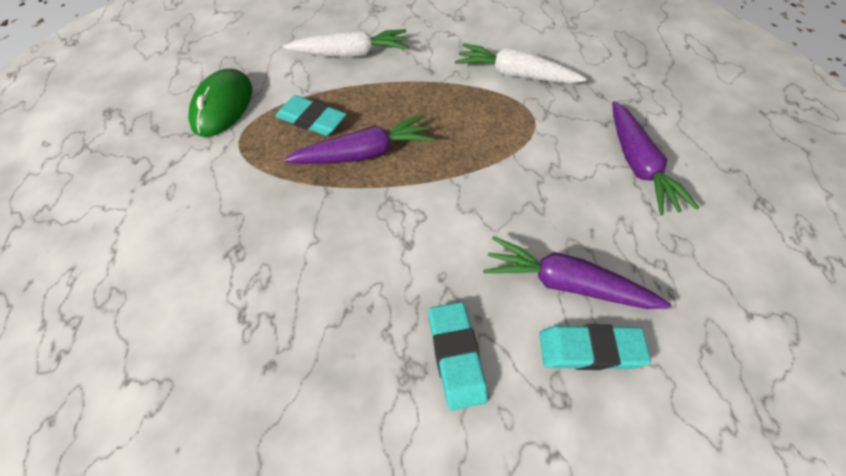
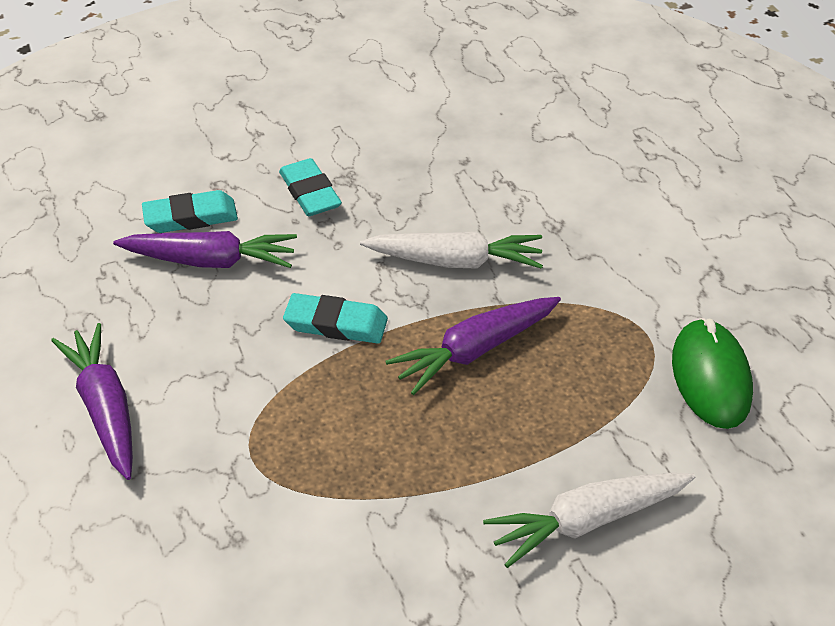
camera: 165 degrees right, 10 degrees down
turquoise eraser [275,95,347,136] -> turquoise eraser moved to [283,293,388,344]
white carrot [455,43,587,83] -> white carrot moved to [360,231,543,269]

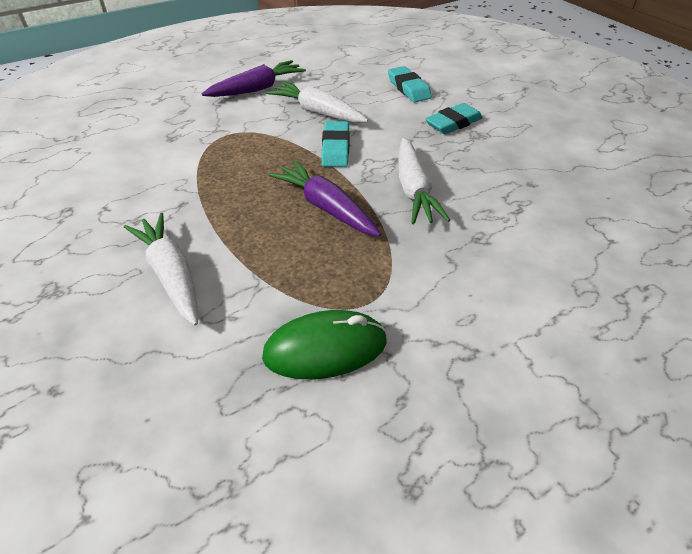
camera: 80 degrees right, 0 degrees up
purple carrot [113,231,297,268] -> none
none -> white carrot [266,81,368,123]

